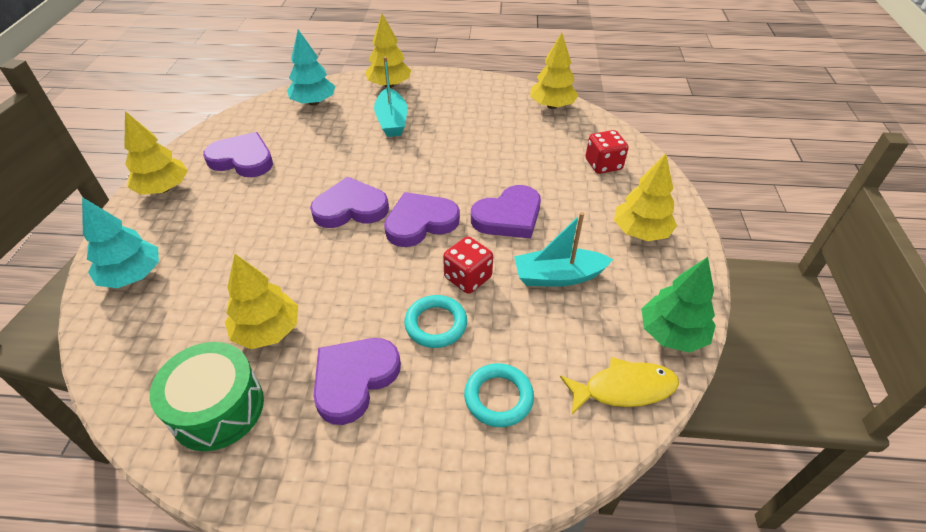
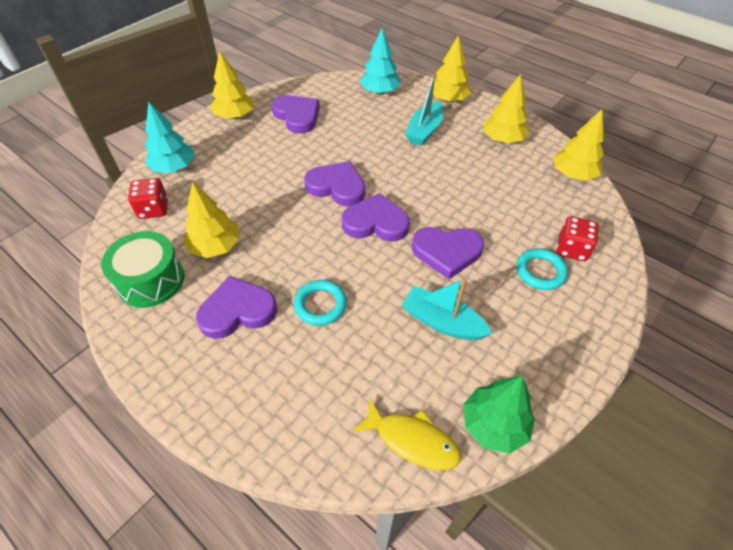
camera: 35 degrees right, 5 degrees up
red dice [443,236,493,294] -> red dice moved to [128,178,168,219]
turquoise ring [464,363,534,427] -> turquoise ring moved to [516,248,568,290]
yellow tree [614,154,677,241] -> yellow tree moved to [483,74,529,143]

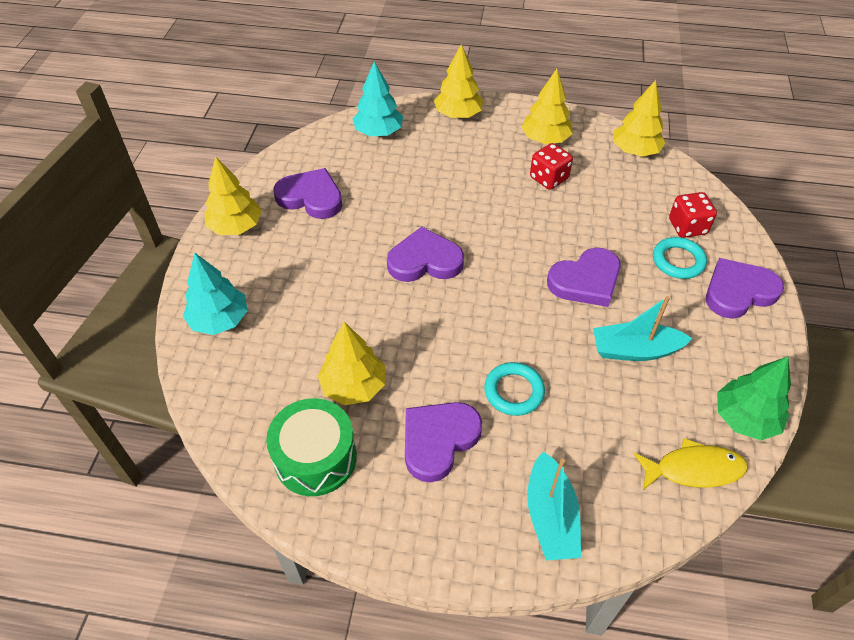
camera: 30 degrees left, 0 degrees up
red dice [128,178,168,219] -> red dice moved to [530,143,573,190]
purple heart [342,193,410,241] -> purple heart moved to [706,258,784,319]
turquoise boat [405,74,443,146] -> turquoise boat moved to [527,451,581,560]

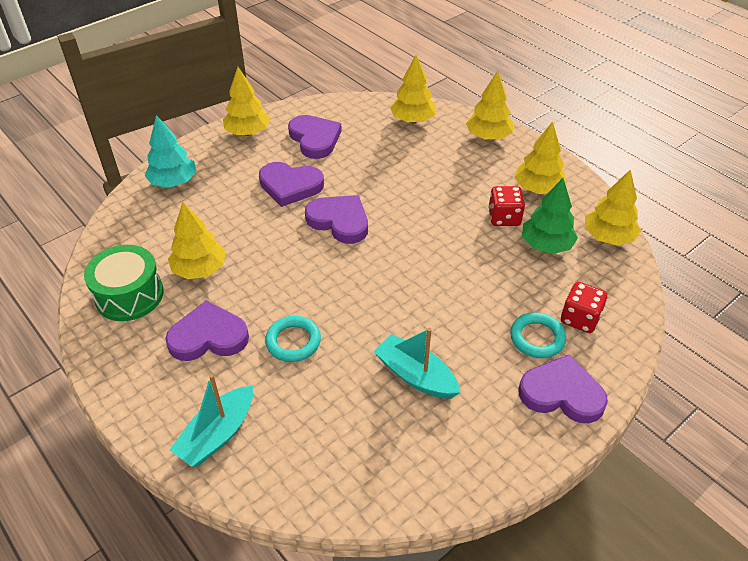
camera: 40 degrees right, 5 degrees down
turquoise tree [353,62,403,136] -> yellow tree [390,55,436,123]
purple heart [547,248,621,307] -> purple heart moved to [259,162,324,207]
yellow fish [633,438,748,490] -> none
green tree [717,356,791,440] -> green tree moved to [522,178,578,254]

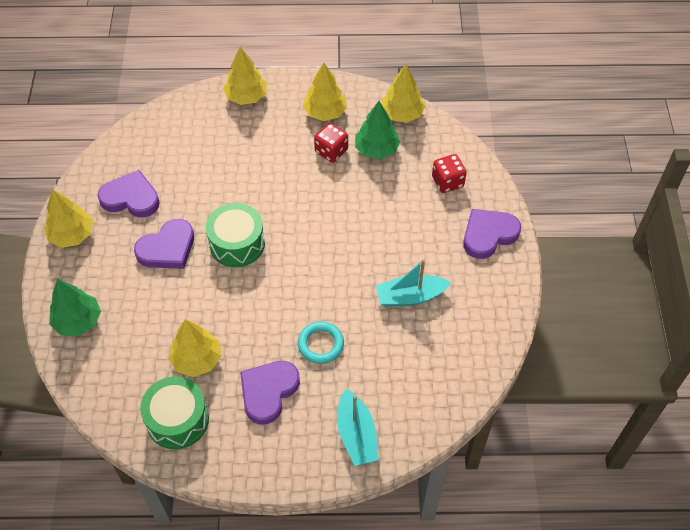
camera: 50 degrees left, 10 degrees up
turquoise tree [144,115,196,188] -> green tree [49,279,101,336]
purple heart [305,195,368,244] -> green drum [206,203,265,267]
yellow tree [390,55,436,123] -> none
turquoise ring [510,312,566,358] -> none

